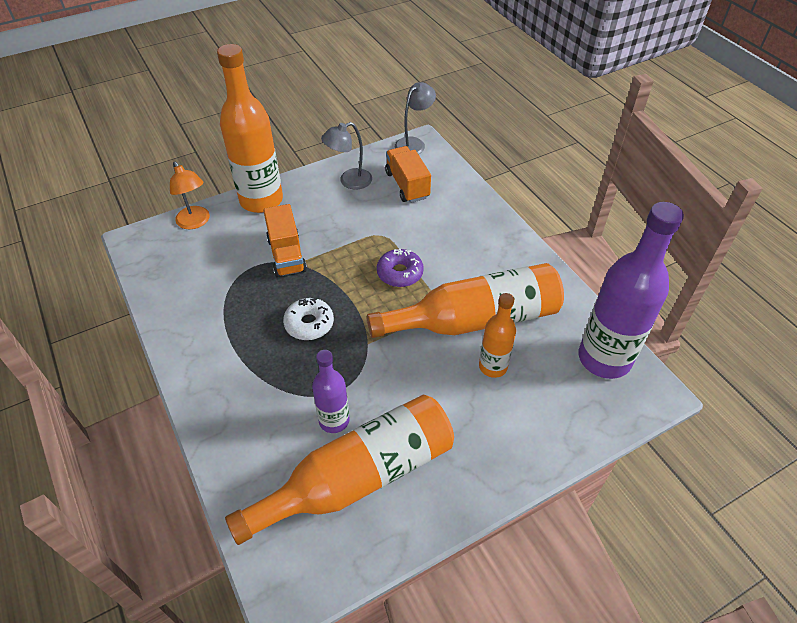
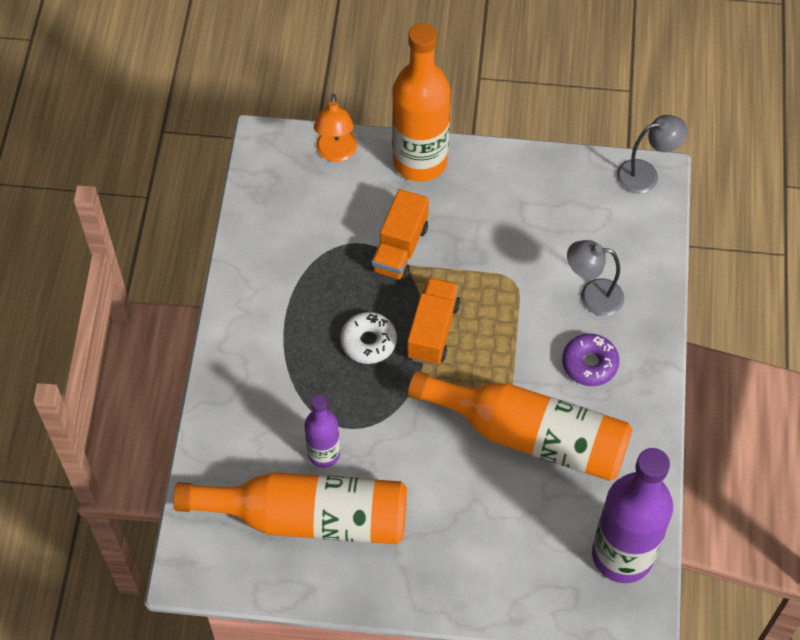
camera: 35 degrees right, 10 degrees up
grey lamp [321,122,372,190] -> grey lamp moved to [567,240,624,316]
purple donut [377,249,424,287] -> purple donut moved to [562,334,619,386]
orange truck [385,146,431,203] -> orange truck moved to [407,277,460,365]
orange bottle [479,293,516,378] -> none

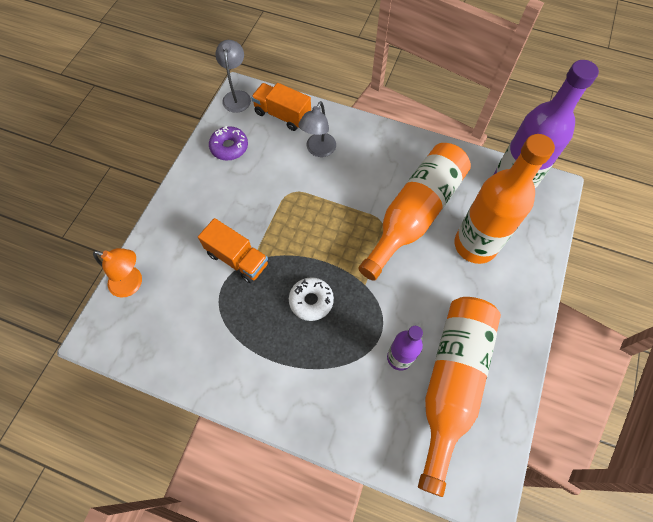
camera: 75 degrees left, 5 degrees up
orange bottle [392,23,451,182] -> orange bottle moved to [455,134,555,264]
orange truck [407,277,460,365] -> orange truck moved to [251,83,311,131]
purple donut [562,334,619,386] -> purple donut moved to [209,126,248,160]

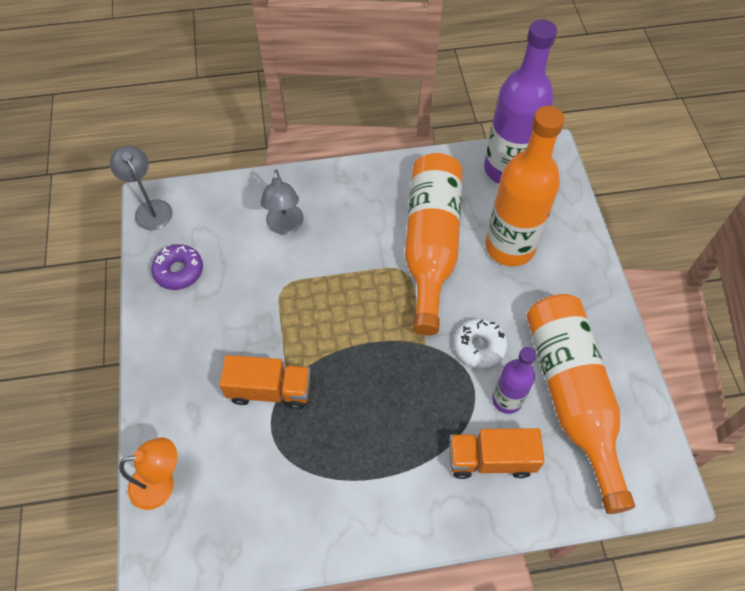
camera: 30 degrees left, 5 degrees down
orange truck [251,83,311,131] -> orange truck moved to [449,428,545,479]
white donut [289,277,334,321] -> white donut moved to [454,318,508,369]

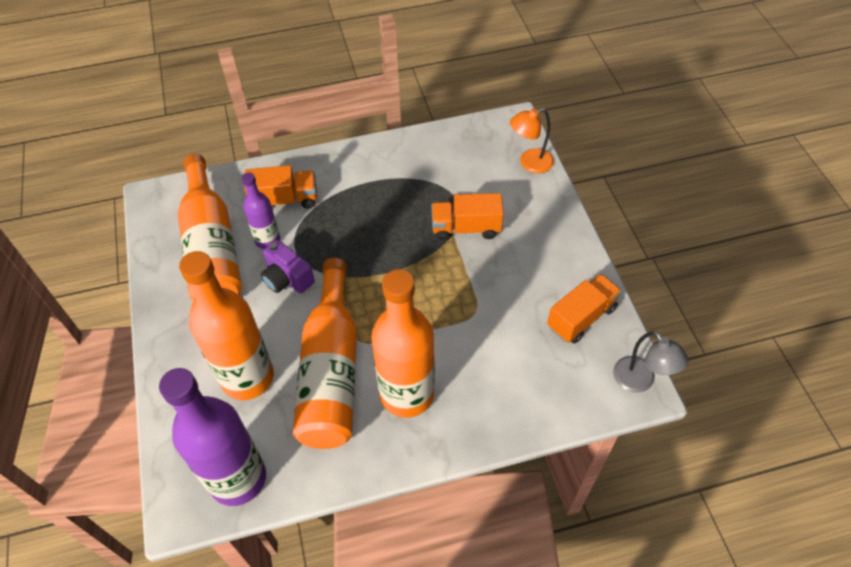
camera: 175 degrees right, 5 degrees down
purple donut [151,244,203,290] -> orange truck [547,274,622,344]
grey lamp [261,170,304,234] -> none
white donut [454,318,508,369] -> purple camera [261,240,315,294]
none -> orange bottle [371,269,435,418]

